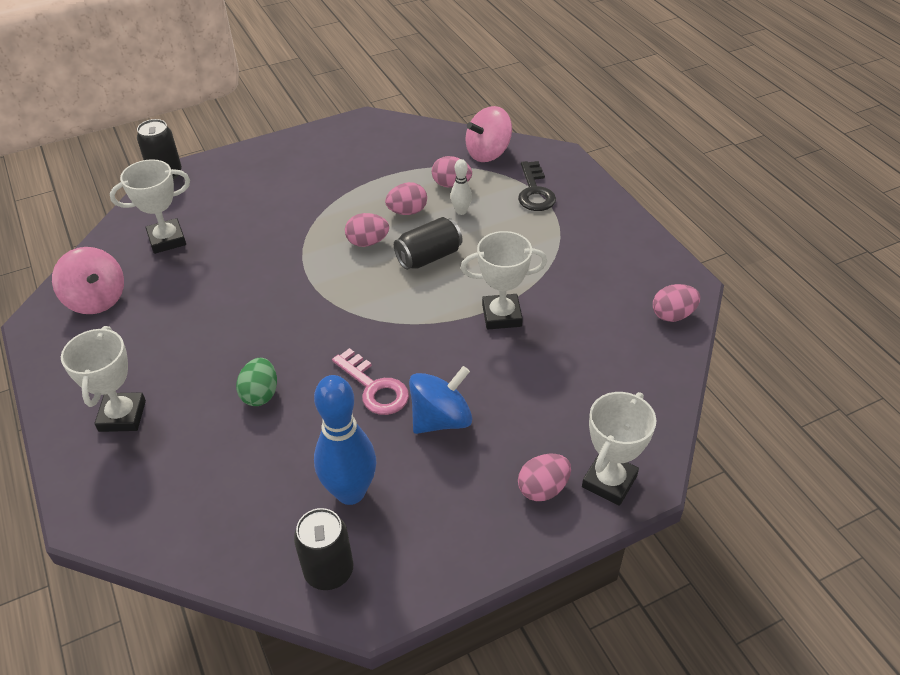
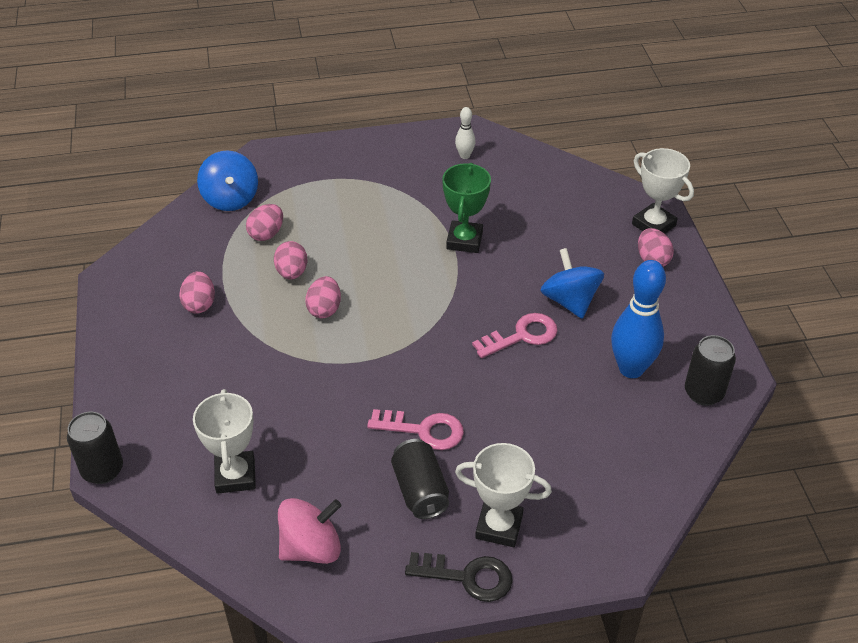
camera: 75 degrees left, 0 degrees up
green egg [236,358,277,406] -> none
black can [394,217,462,270] -> black can moved to [391,439,449,519]
white bowling pin [451,159,472,215] -> white bowling pin moved to [455,107,475,159]
white trophy [461,231,547,329] -> green trophy [442,163,491,253]
pink spinning top [466,106,512,162] -> blue spinning top [197,151,258,211]
black key [518,161,556,211] -> black key moved to [405,552,513,602]
pink egg [653,284,700,322] -> pink egg moved to [179,271,215,314]
none -> pink key [367,409,464,450]

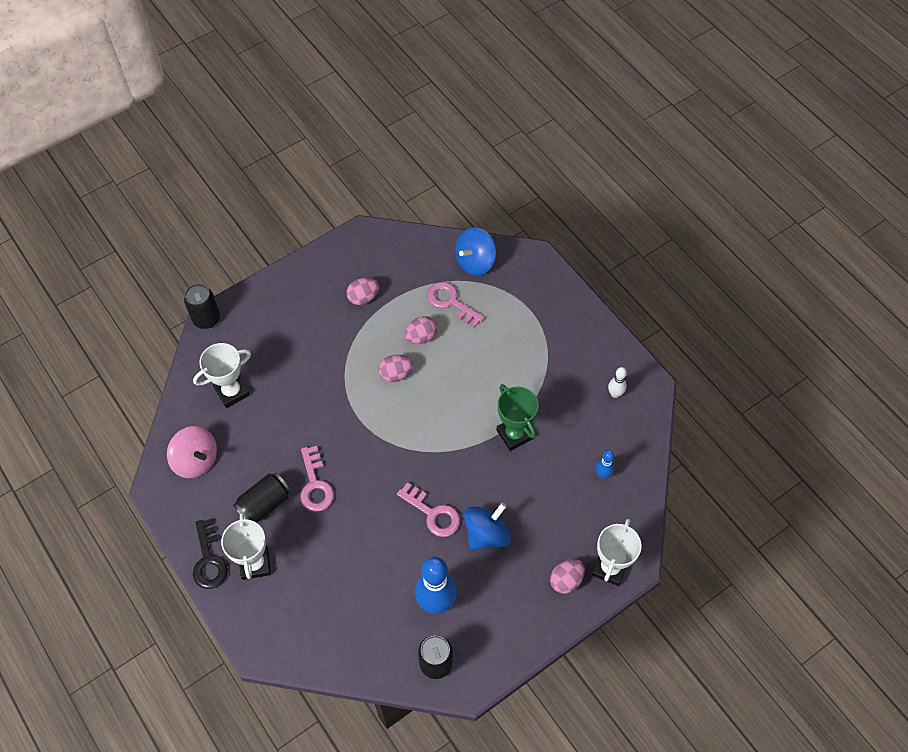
camera: 65 degrees right, 15 degrees up
pink egg [246,204,283,241] -> pink key [427,282,485,328]
green trophy [442,163,491,253] -> green trophy turned 75 degrees clockwise [496,384,539,451]
none -> blue bowling pin [595,450,614,479]

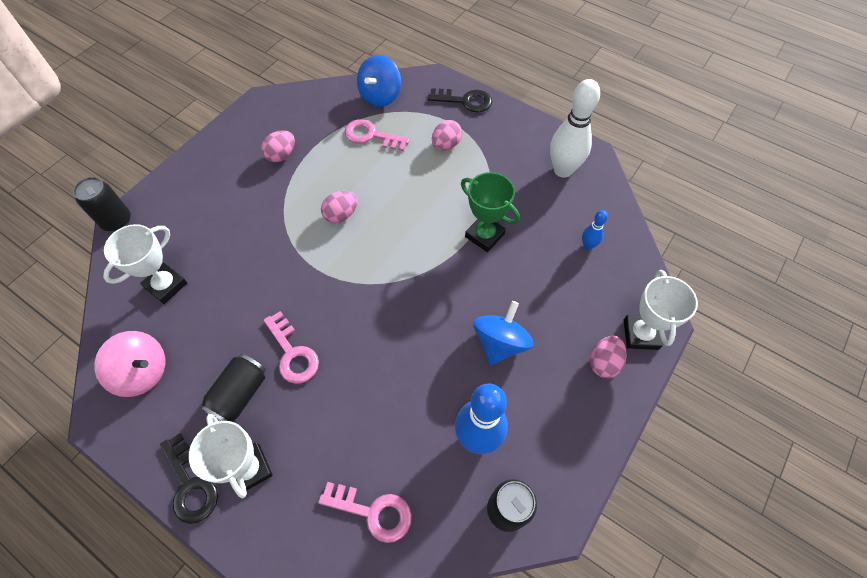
camera: 20 degrees left, 0 degrees up
pink key [397,482,460,537] -> pink key moved to [318,482,412,543]
pink egg [404,316,437,344] -> pink egg moved to [432,120,462,150]
white bowling pin [608,367,627,398] -> white bowling pin [550,79,600,178], size x2.08
none -> black key [428,88,492,113]

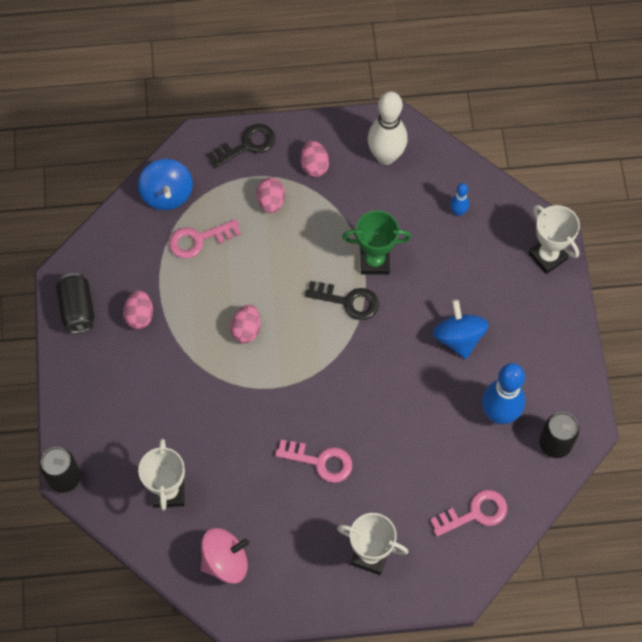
camera: 40 degrees left, 5 degrees up
black key [160,433,218,524] -> black key moved to [305,281,379,320]
black can [200,354,266,422] -> black can moved to [56,273,94,333]
pink egg [590,336,626,378] -> pink egg moved to [301,140,329,177]

